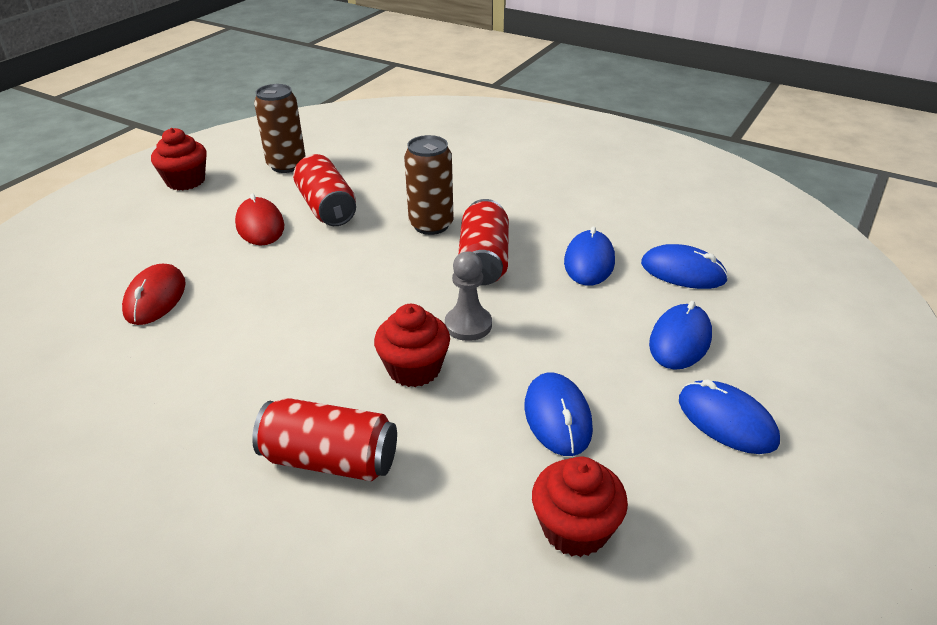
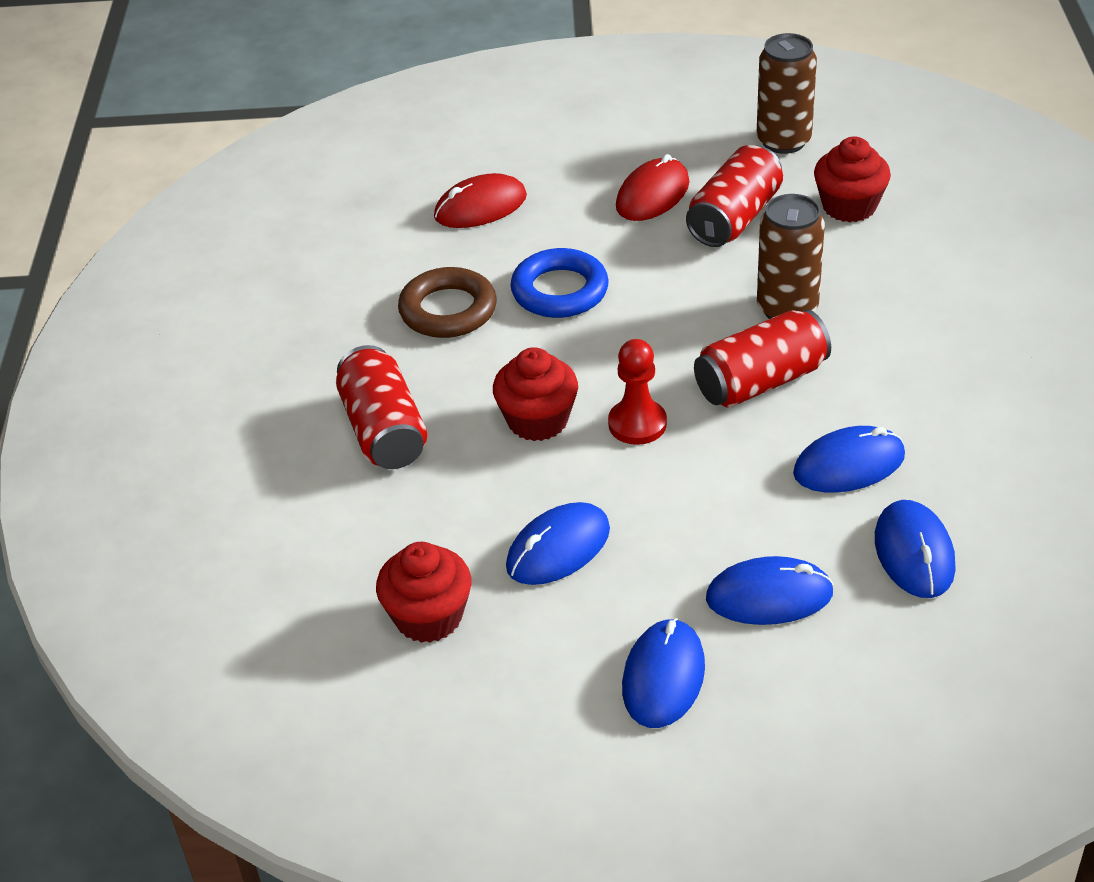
camera: 60 degrees right, 5 degrees up
red cupcake [151,128,207,190] -> red cupcake moved to [814,136,891,222]
grey pawn [445,251,492,341] -> red pawn [608,339,667,445]
none -> brown ring [398,267,497,338]
none -> blue ring [511,248,609,318]

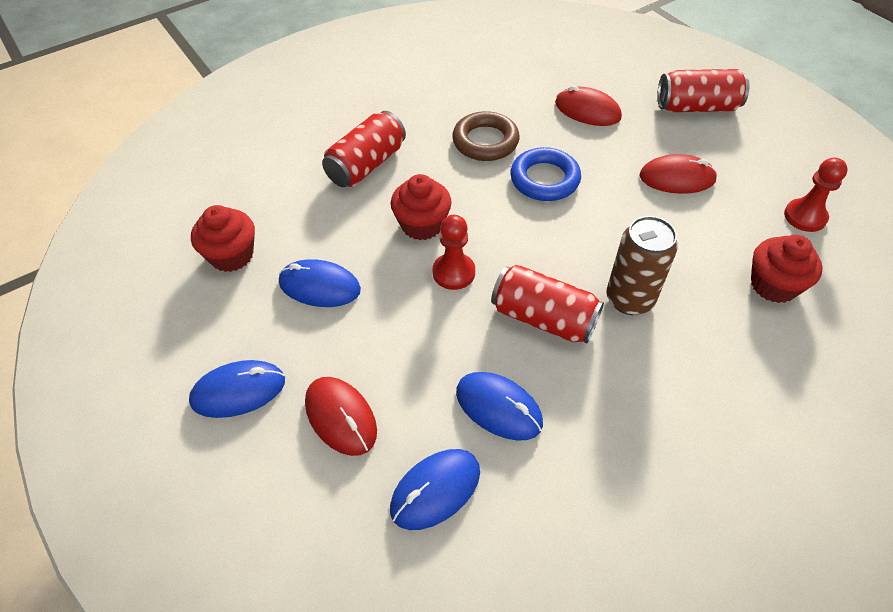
camera: 55 degrees right, 10 degrees up
red can [686,145,783,247] -> red can moved to [657,69,750,112]
blue mouse [706,556,834,625] -> red mouse [305,377,377,456]
brown can [757,33,817,154] -> red pawn [784,158,848,232]

